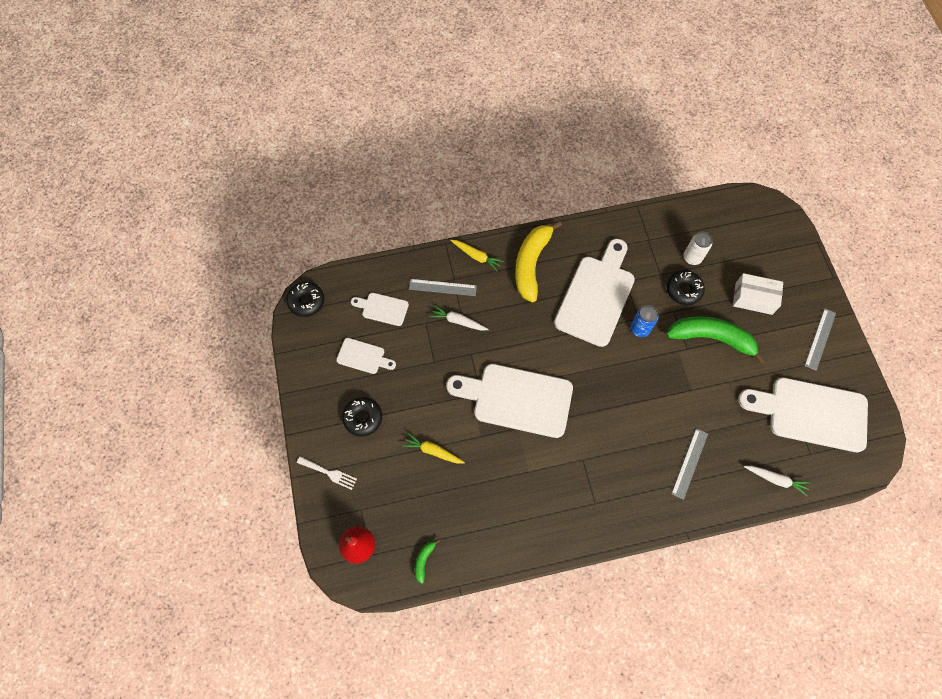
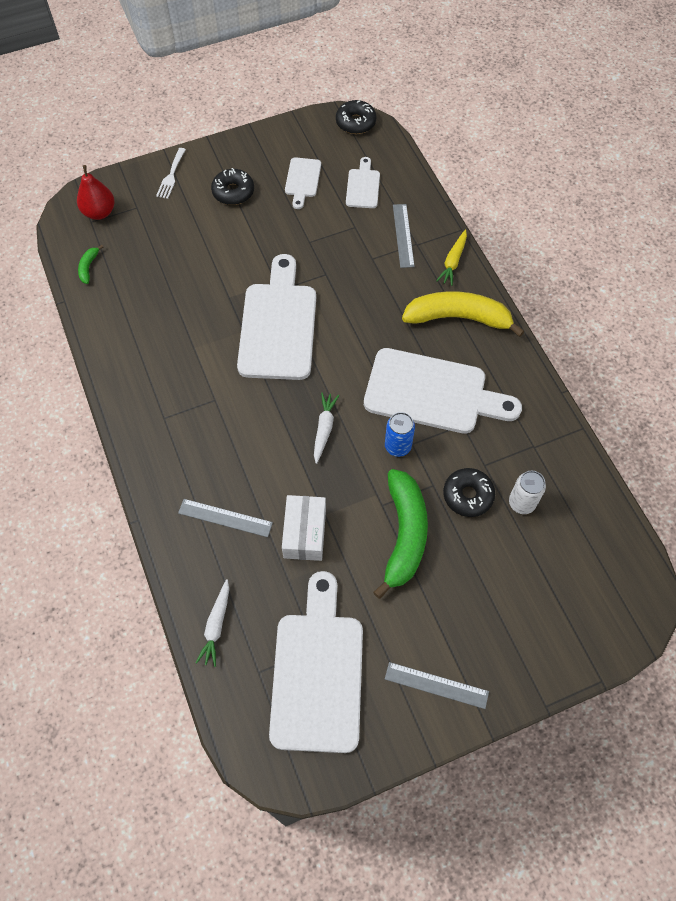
camera: 80 degrees right, 5 degrees down
yellow carrot [402,433,465,464] -> none
green banana [415,539,440,584] -> green banana turned 90 degrees counterclockwise [78,245,103,284]
white carrot [429,305,489,331] -> white carrot moved to [314,393,339,464]
white box [733,273,783,315] -> white box moved to [282,495,326,561]

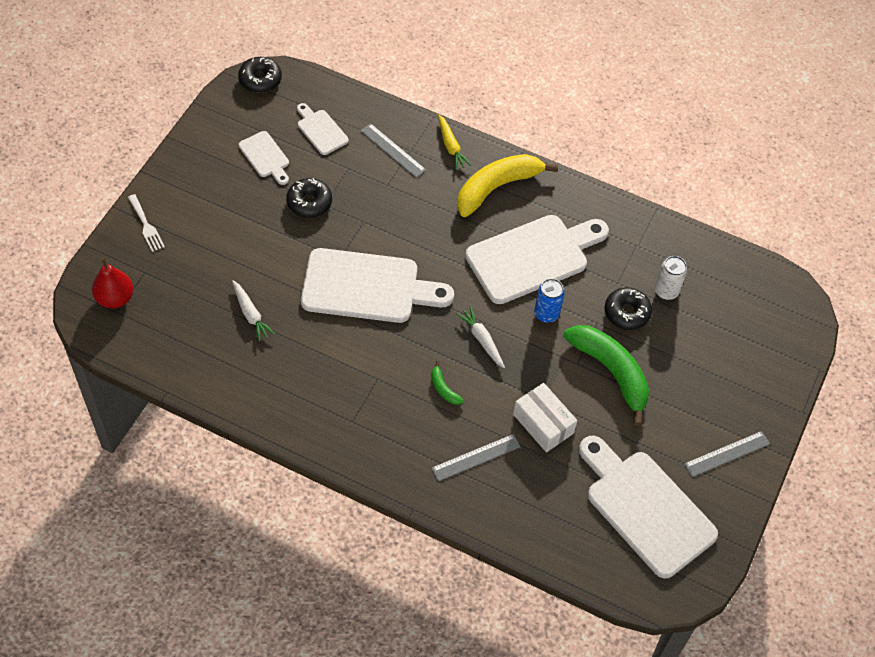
camera: 45 degrees left, 5 degrees down
green banana [78,245,103,284] -> green banana moved to [431,361,464,405]
white carrot [196,579,229,667] -> white carrot moved to [232,280,275,342]
black donut [211,168,254,205] -> black donut moved to [286,178,332,218]
white cutting board [237,254,316,380] -> white cutting board turned 135 degrees clockwise [301,248,454,323]

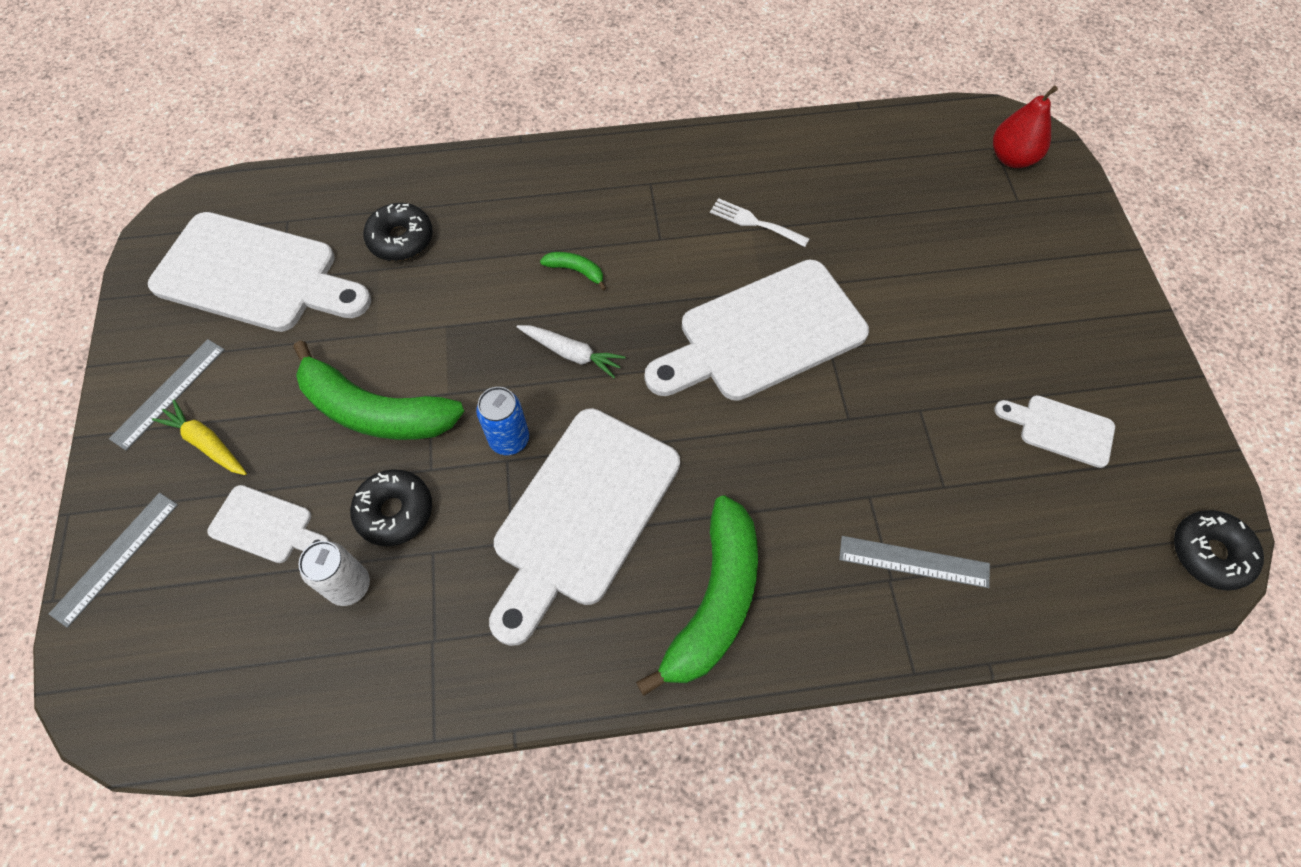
camera: 150 degrees right, 5 degrees up
white fork [128,194,165,252] -> white fork moved to [710,198,809,247]
white carrot [232,280,275,342] -> none
black donut [286,178,332,218] -> black donut moved to [363,203,433,261]
white cutting board [297,103,349,155] -> white cutting board moved to [207,485,329,563]
grey ruler [431,434,520,481] -> grey ruler moved to [49,493,178,628]
yellow carrot [438,115,471,170] -> yellow carrot moved to [152,400,247,475]
yellow banana [457,154,558,217] -> green banana [636,495,758,696]
white box [513,383,578,452] -> none

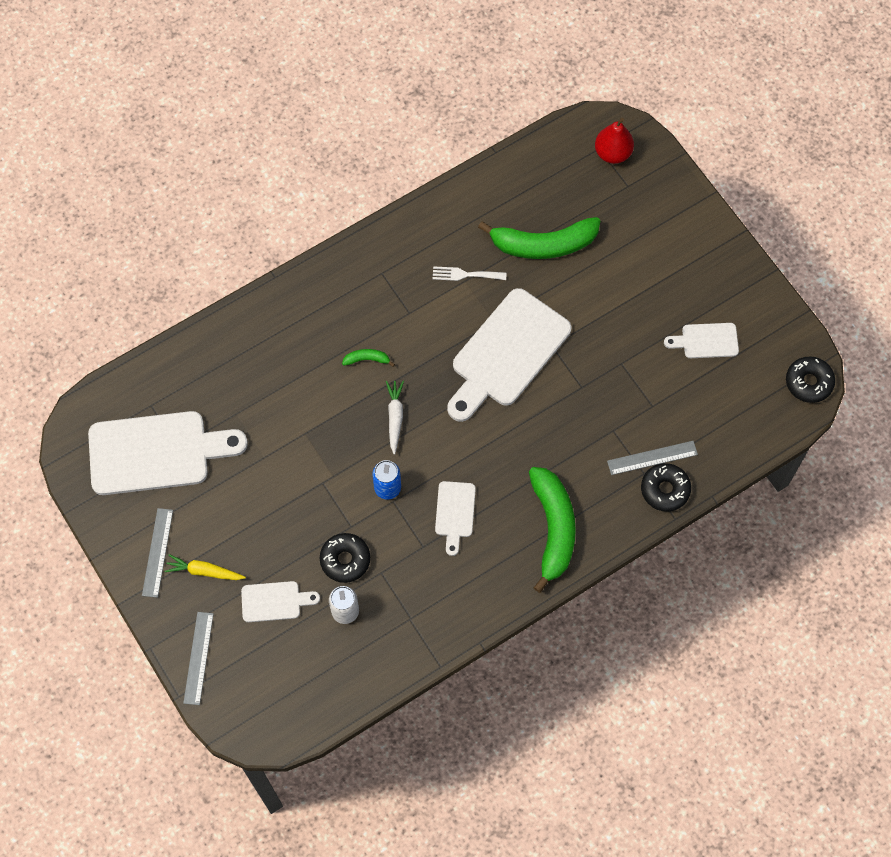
camera: 25 degrees left, 5 degrees up
green banana [293,340,464,440] -> green banana moved to [478,217,601,259]
black donut [363,203,433,261] -> black donut moved to [641,463,691,512]
white cutting board [489,408,680,646] -> white cutting board [435,481,476,556], size x0.48
white carrot [517,325,625,378] -> white carrot turned 90 degrees counterclockwise [386,381,404,455]

